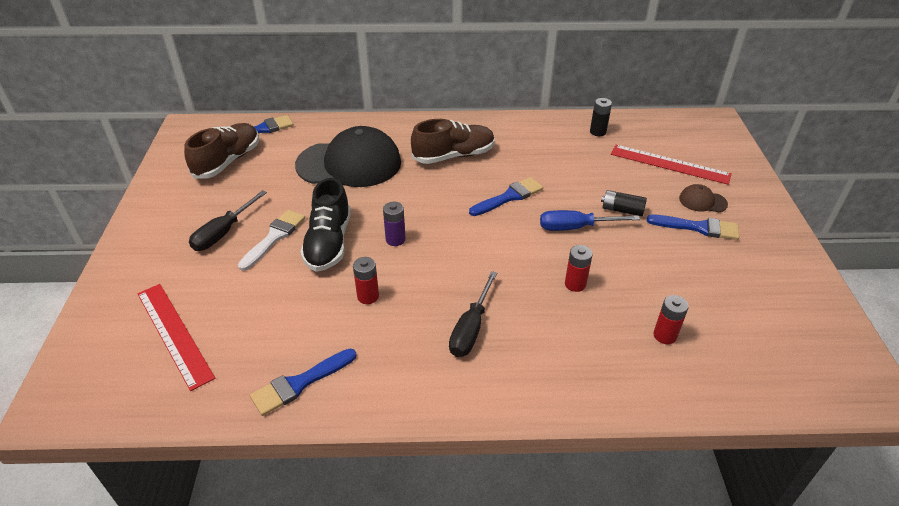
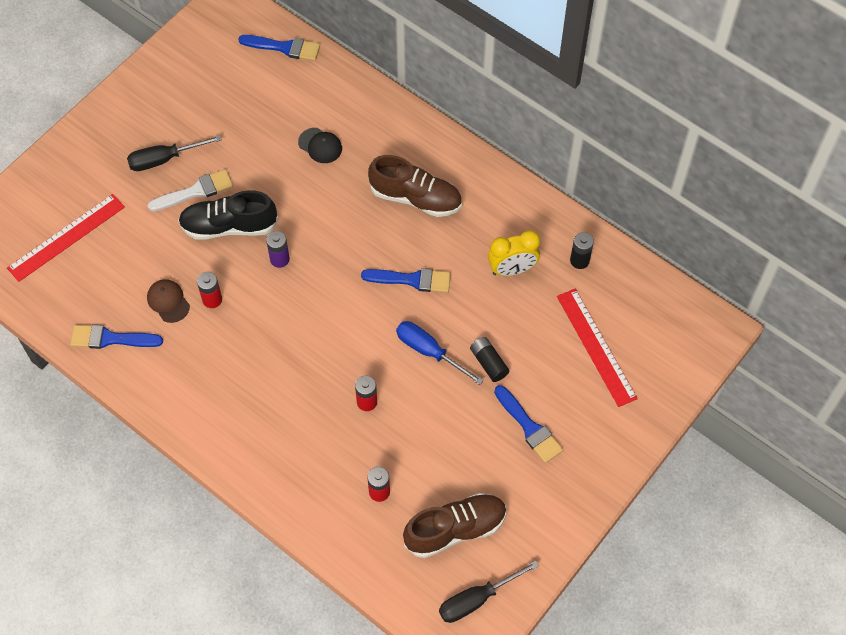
camera: 40 degrees right, 20 degrees up
red ruler [137,284,215,391] -> red ruler turned 45 degrees clockwise [7,194,125,282]
brown shoe [184,123,259,179] -> brown shoe moved to [403,493,507,558]
black cap [295,126,401,187] -> black cap [298,128,342,163], size x0.41
black shoe [301,178,351,272] -> black shoe turned 45 degrees clockwise [178,190,278,240]
black screwdriver [449,271,497,357] -> black screwdriver moved to [439,560,539,623]
brown cap [679,184,728,212] -> brown cap moved to [147,279,190,323]
none -> yellow clock [488,230,540,276]

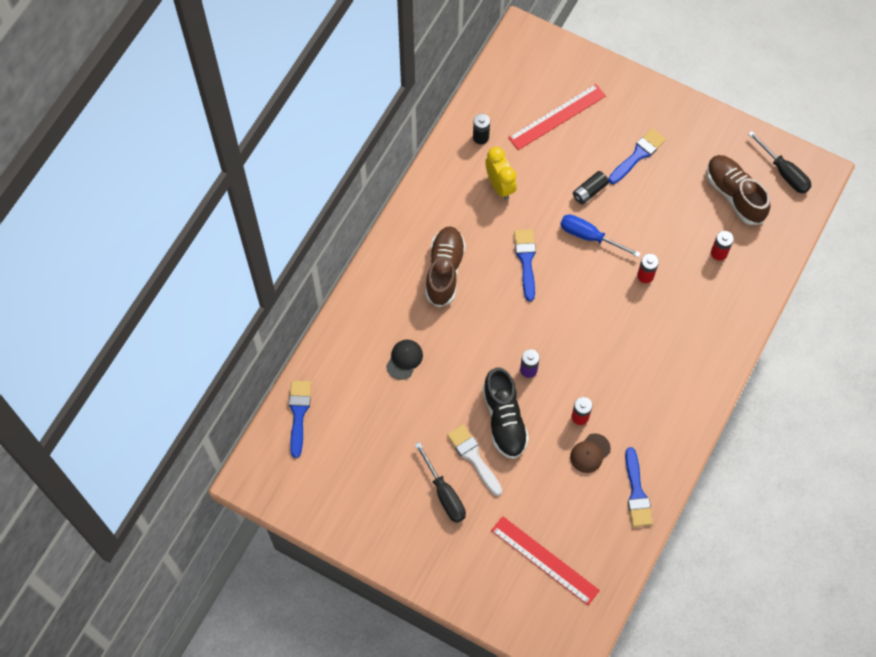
camera: 100 degrees left, 5 degrees up
blue screwdriver [396,321,484,385] -> blue screwdriver turned 90 degrees clockwise [560,214,641,258]

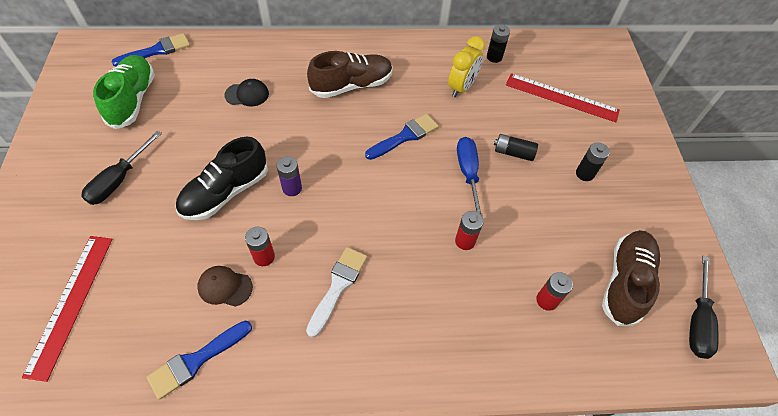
camera: 55 degrees right, 10 degrees down
white brush [447,424,502,496] -> white brush moved to [306,247,367,338]
blue brush [608,128,666,184] -> black battery [576,142,610,181]
none -> green shoe [93,55,155,129]

